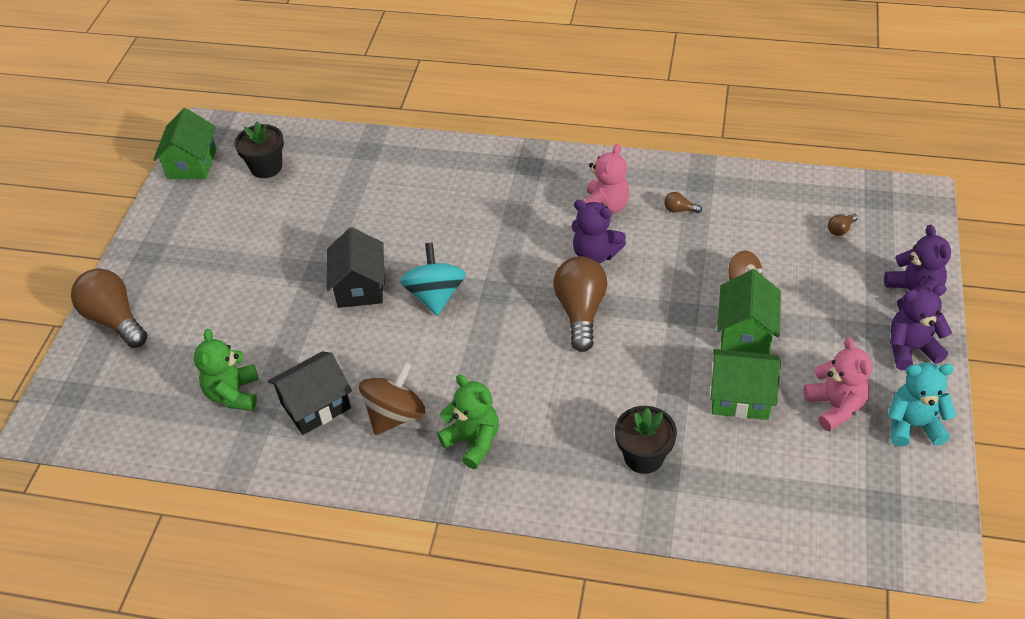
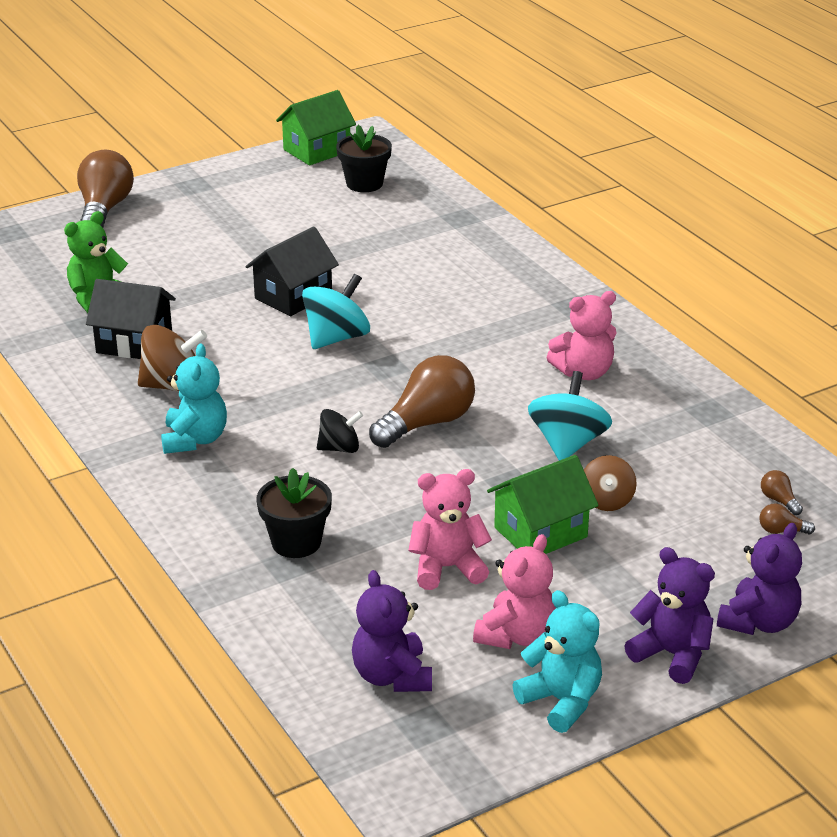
camera: 45 degrees right, 15 degrees down
green teddy bear [437,374,499,469] -> turquoise teddy bear [161,344,227,454]
purple teddy bear [572,200,626,263] -> purple teddy bear moved to [352,570,432,692]
brown light bulb [664,192,702,213] -> brown light bulb moved to [761,470,803,515]
green house [710,349,781,420] -> pink teddy bear [408,469,492,590]
none -> black spinning top [317,409,363,453]
none -> turquoise spinning top [528,371,612,461]

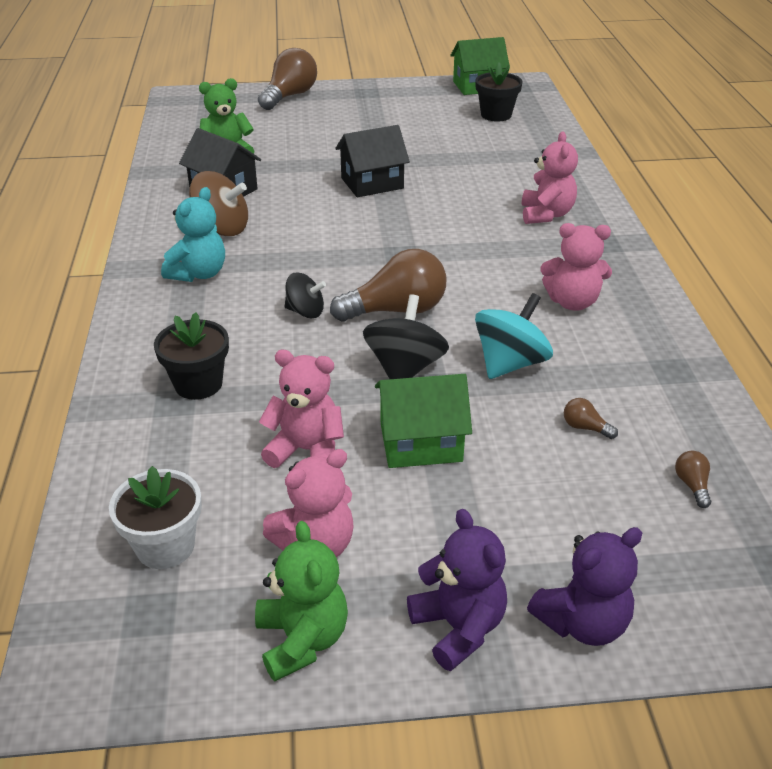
camera: 25 degrees right, 5 degrees up
turquoise spinning top [302,274,370,349] -> none
purple teddy bear [352,570,432,692] -> white flower pot [109,466,202,569]
turquoise teddy bear [512,590,602,733] -> green teddy bear [255,521,348,681]
brown spinning top [584,455,637,511] -> none
brown light bulb [759,503,815,534] -> brown light bulb moved to [564,398,618,439]
none -> black spinning top [363,294,449,379]
none -> pink teddy bear [522,131,578,224]

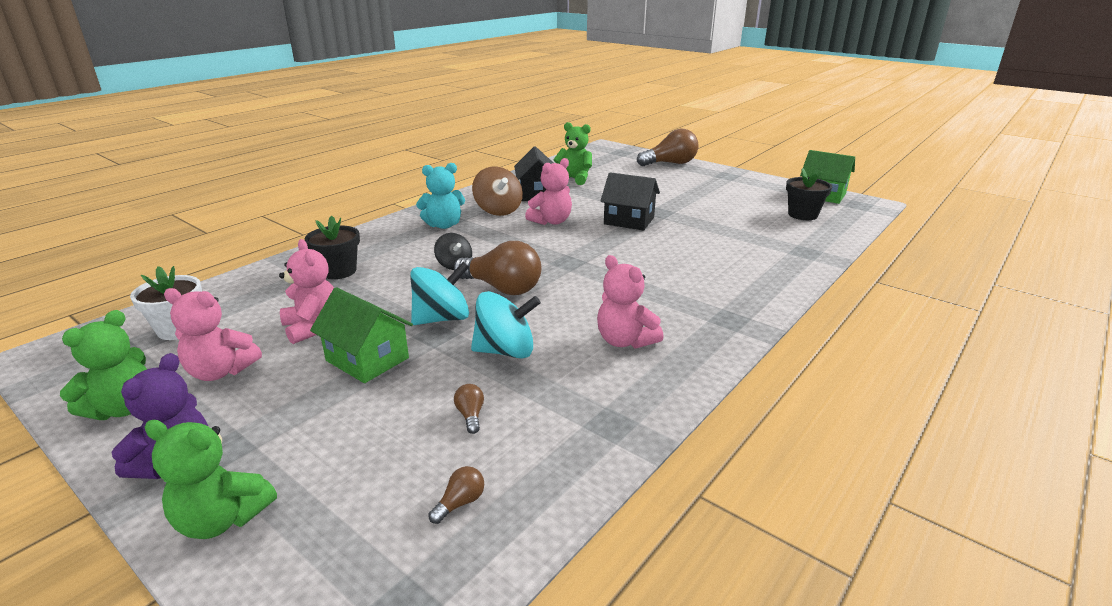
camera: 45 degrees right, 10 degrees down
black spinning top [363,294,449,379] -> turquoise spinning top [410,262,469,325]
pink teddy bear [522,131,578,224] -> pink teddy bear moved to [525,158,572,225]
purple teddy bear [527,527,642,646] -> green teddy bear [145,420,277,539]

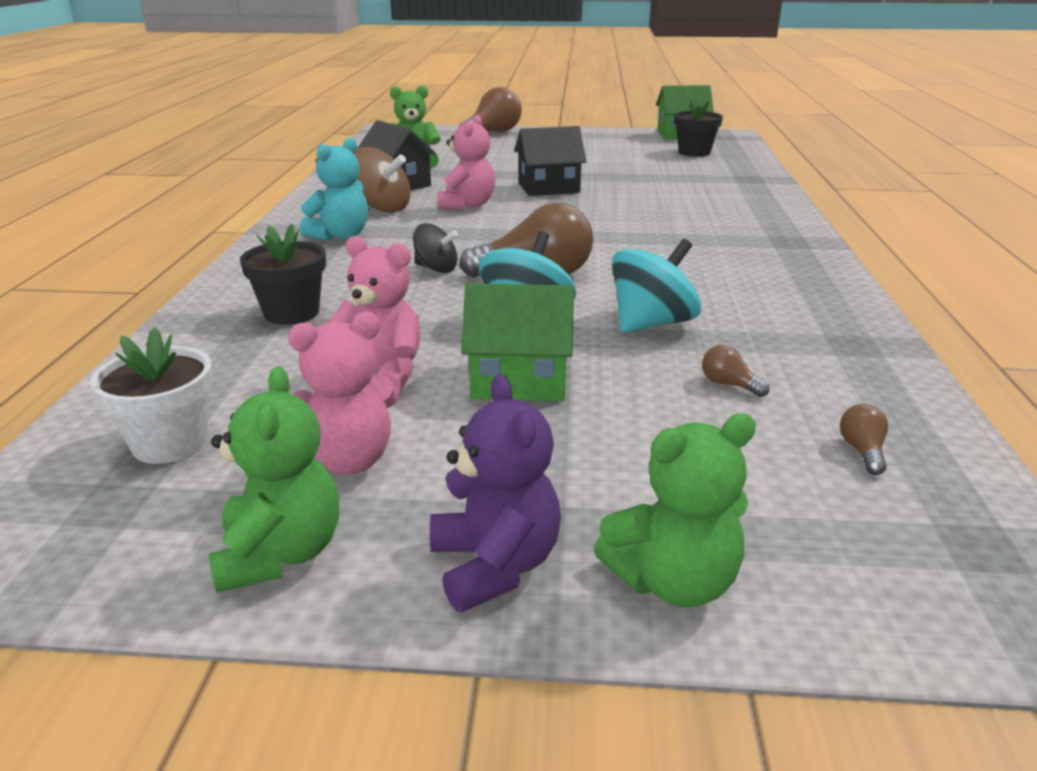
camera: 35 degrees left, 0 degrees up
pink teddy bear [597,255,664,349] -> none

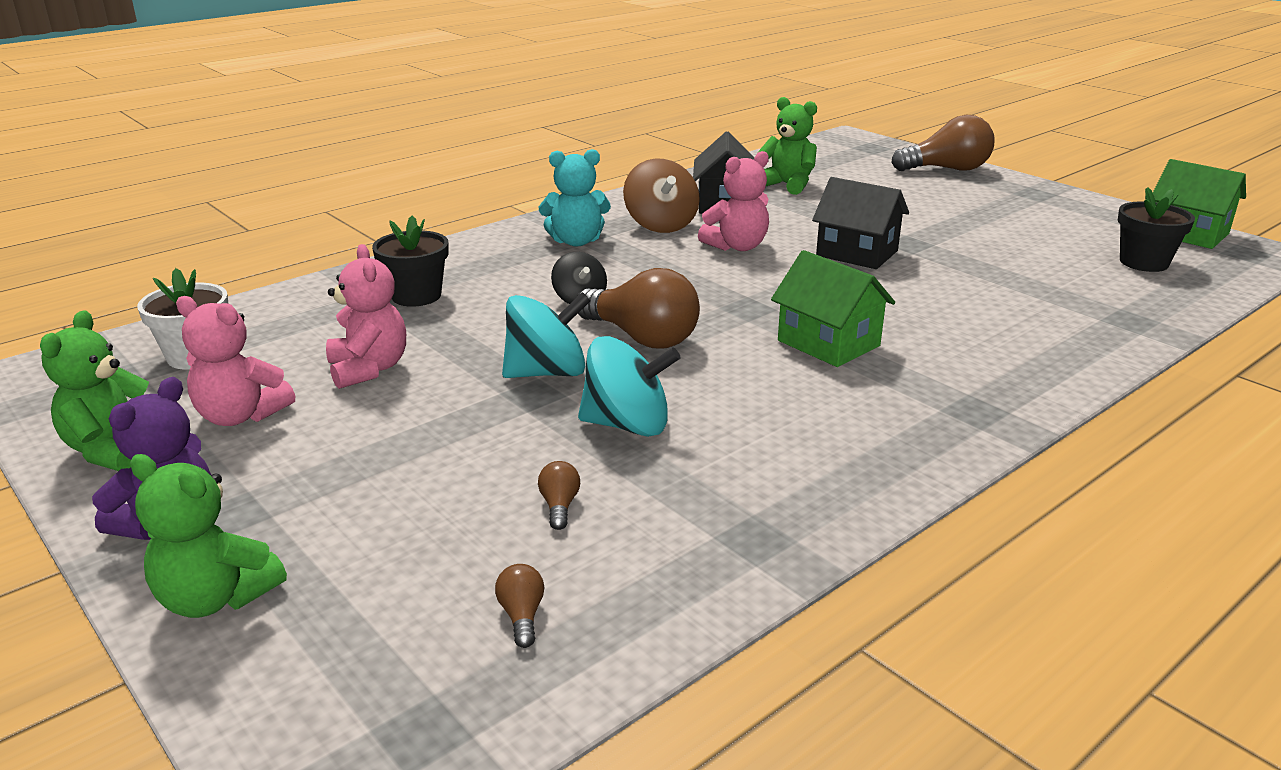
camera: 45 degrees right, 0 degrees up
green teddy bear [209,366,339,593] -> green teddy bear turned 150 degrees clockwise [40,310,149,471]
green house [461,283,574,401] -> green house moved to [771,250,895,367]
brown light bulb [840,404,888,475] -> brown light bulb turned 60 degrees counterclockwise [495,564,544,648]

